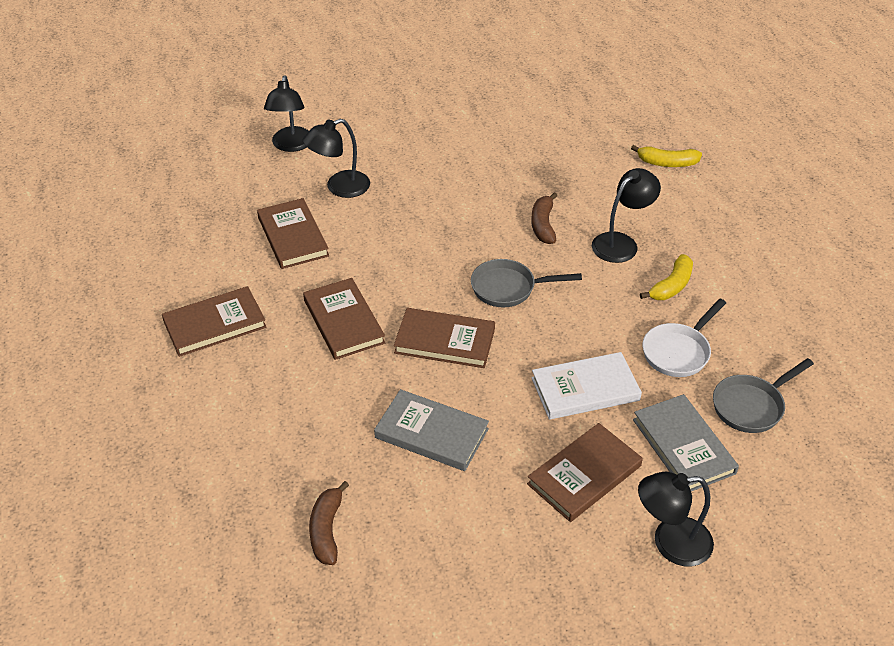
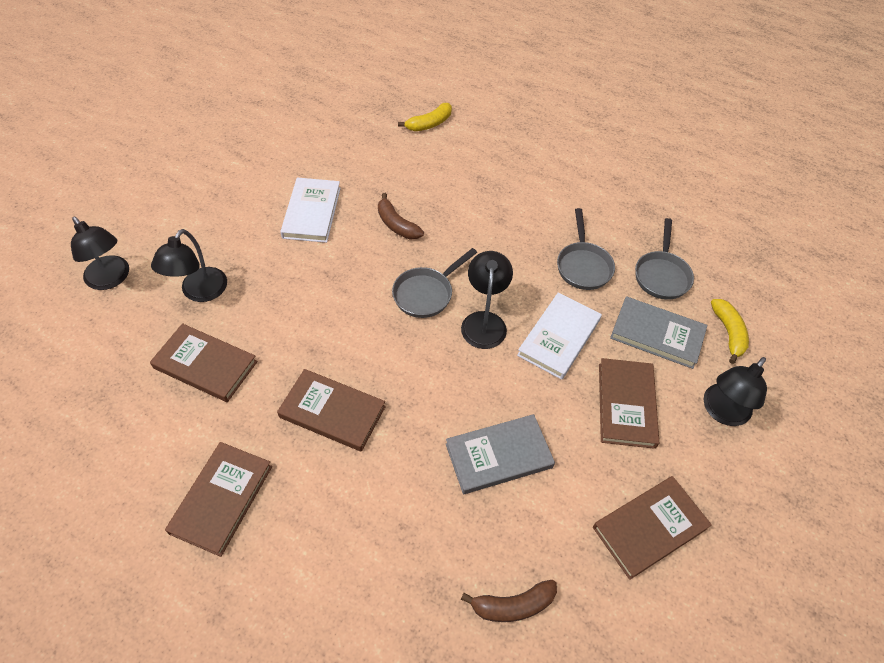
camera: 45 degrees left, 10 degrees up
brown banana [309,481,349,565] -> brown banana turned 60 degrees counterclockwise [461,580,557,622]
brown book [394,308,495,368] -> brown book moved to [593,476,712,580]
black lamp [592,168,661,263] -> black lamp moved to [461,251,513,349]
yellow banana [640,254,693,300] -> yellow banana moved to [711,299,749,364]
white pan [643,299,726,377] -> grey pan [557,208,615,290]
none -> white book [280,177,341,243]

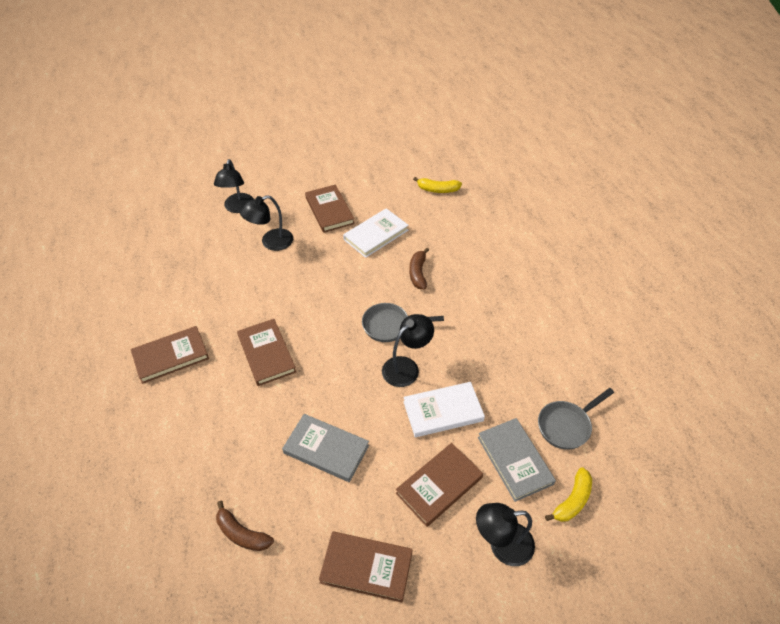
camera: 45 degrees right, 5 degrees down
brown book [150,323,257,402] -> brown book moved to [305,185,355,233]
yellow banana [398,103,452,131] -> yellow banana moved to [413,177,462,193]
grey pan [557,208,615,290] -> none

